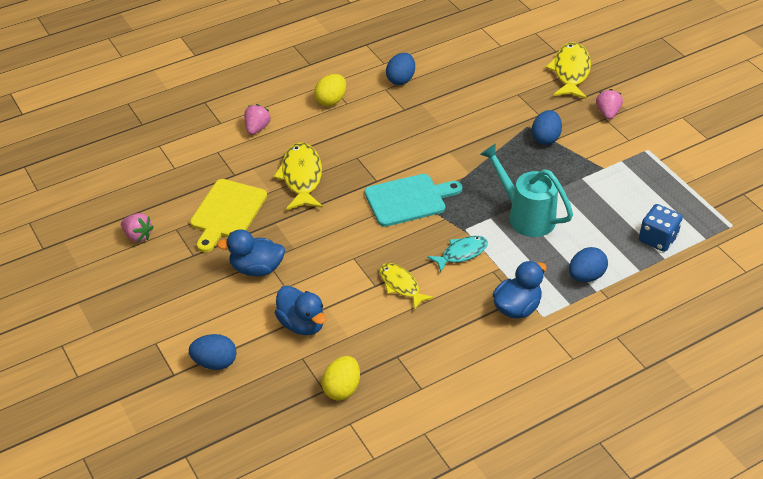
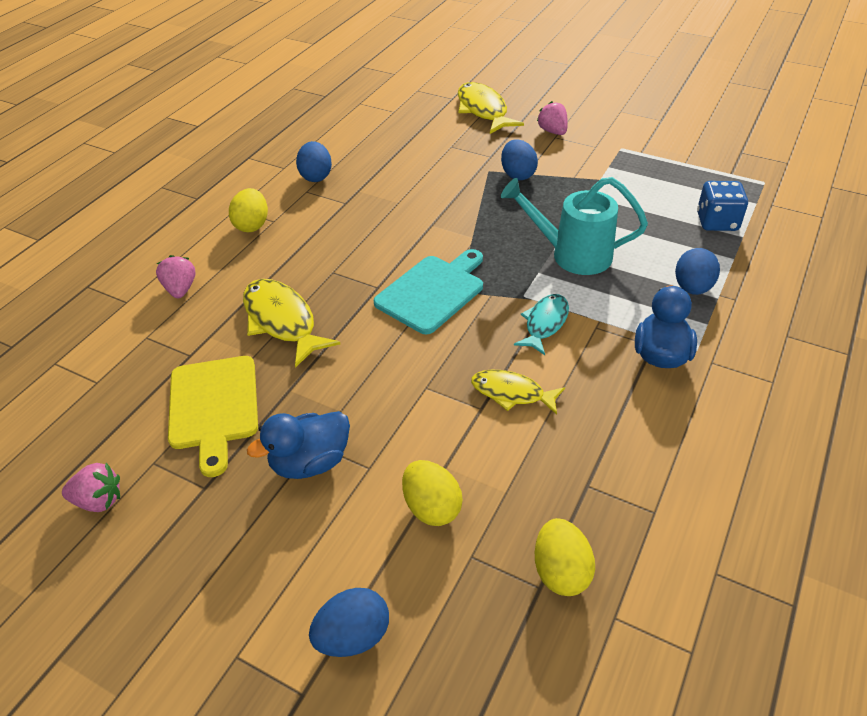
camera: 30 degrees left, 0 degrees up
blue duck [275,285,326,335] -> yellow egg [402,460,463,526]

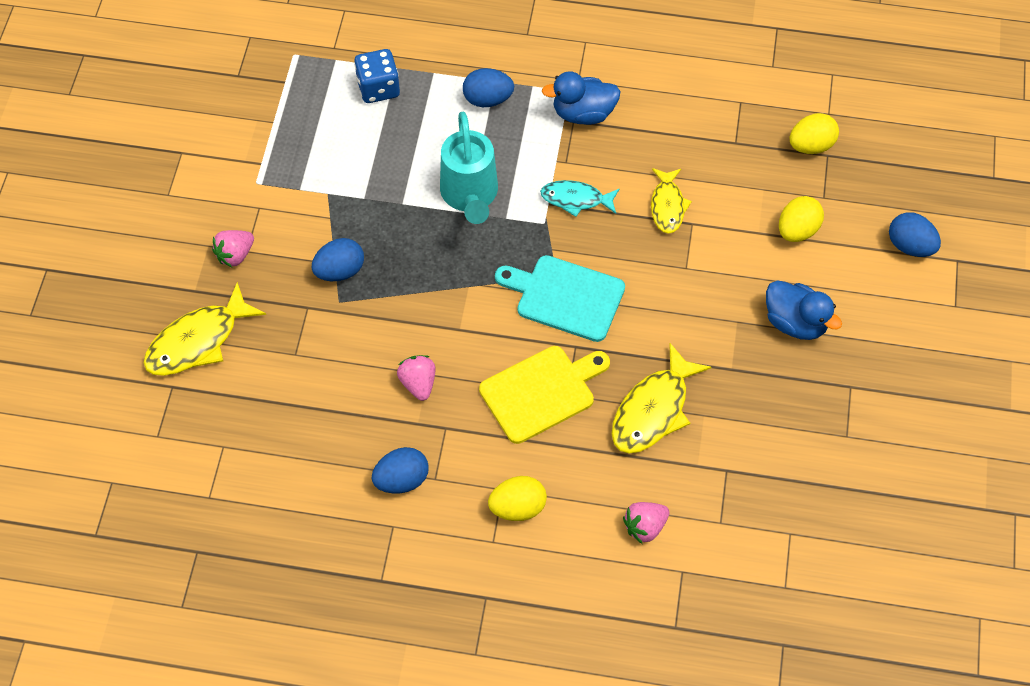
camera: 110 degrees left, 15 degrees up
pink strawberry [62,463,120,512] -> pink strawberry moved to [397,355,436,401]
yellow cutting board [168,356,258,477] -> yellow cutting board moved to [479,346,610,444]

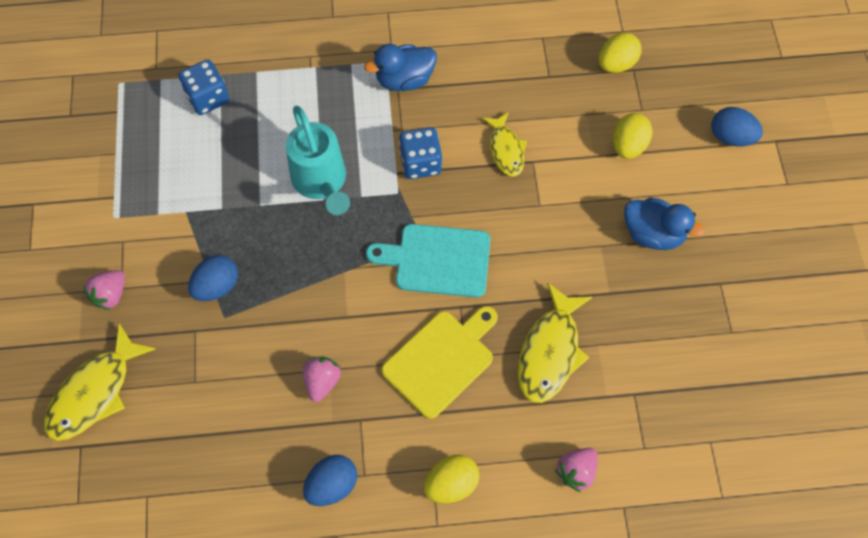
camera: 15 degrees left, 5 degrees up
pink strawberry [397,355,436,401] -> pink strawberry turned 45 degrees clockwise [303,356,341,402]
blue egg [463,68,514,107] -> none
turquoise fish [540,180,619,217] -> blue dice [399,127,442,179]

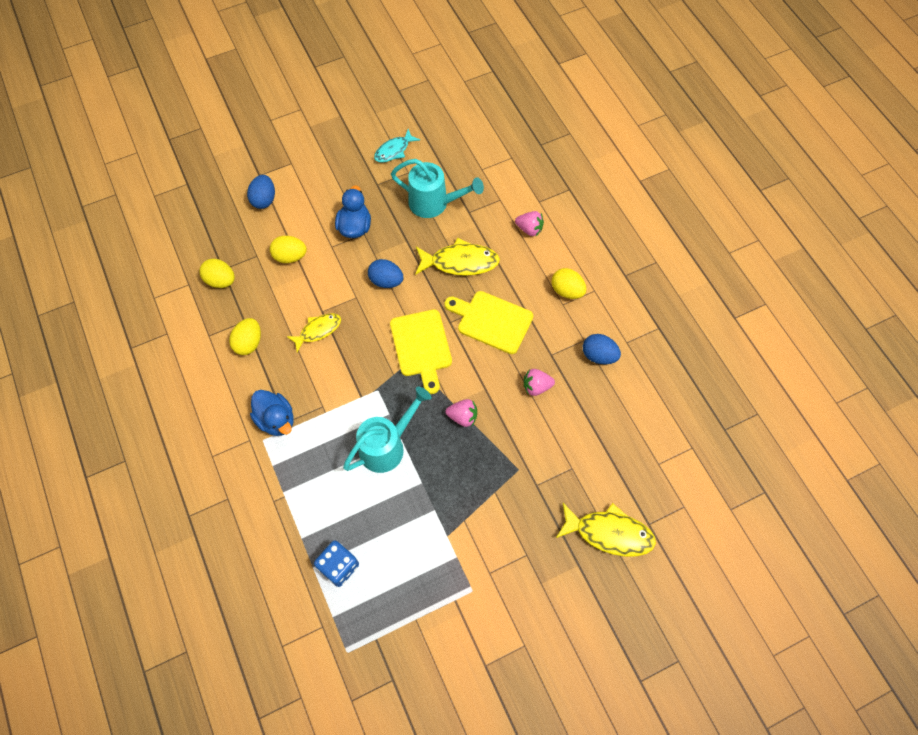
camera: 110 degrees left, 0 degrees up
pink strawberry [83,270,125,310] -> pink strawberry moved to [445,399,477,427]
blue egg [188,255,238,301] -> blue egg moved to [368,259,404,288]
turquoise cutting board [366,224,491,297] -> yellow cutting board [390,309,452,394]
blue dice [399,127,442,179] -> none
none -> yellow egg [229,318,261,355]
none -> turquoise fish [374,129,420,163]
none -> turquoise watering can [391,159,484,218]

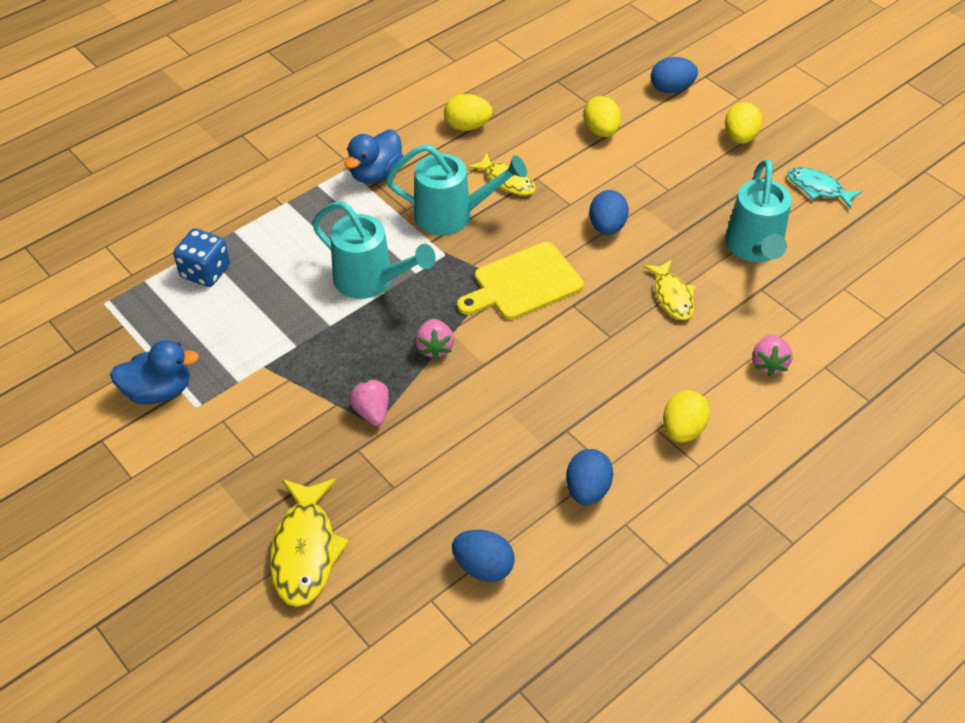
camera: 75 degrees right, 15 degrees down
yellow egg [200,259,235,288] -> yellow egg moved to [725,102,762,144]
blue duck [335,185,371,238] -> blue duck moved to [110,340,199,405]
yellow fish [415,238,500,276] -> yellow fish [644,260,695,320], size x0.64
yellow cutting board [445,291,533,354] -> none
pink strawberry [524,369,555,396] -> pink strawberry moved to [349,379,389,426]
none -> turquoise watering can [386,144,527,235]
none -> blue egg [452,530,515,582]

